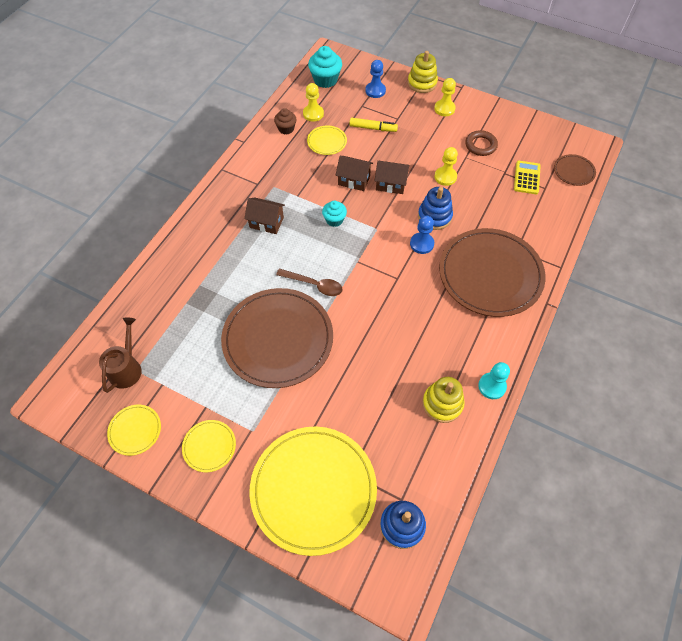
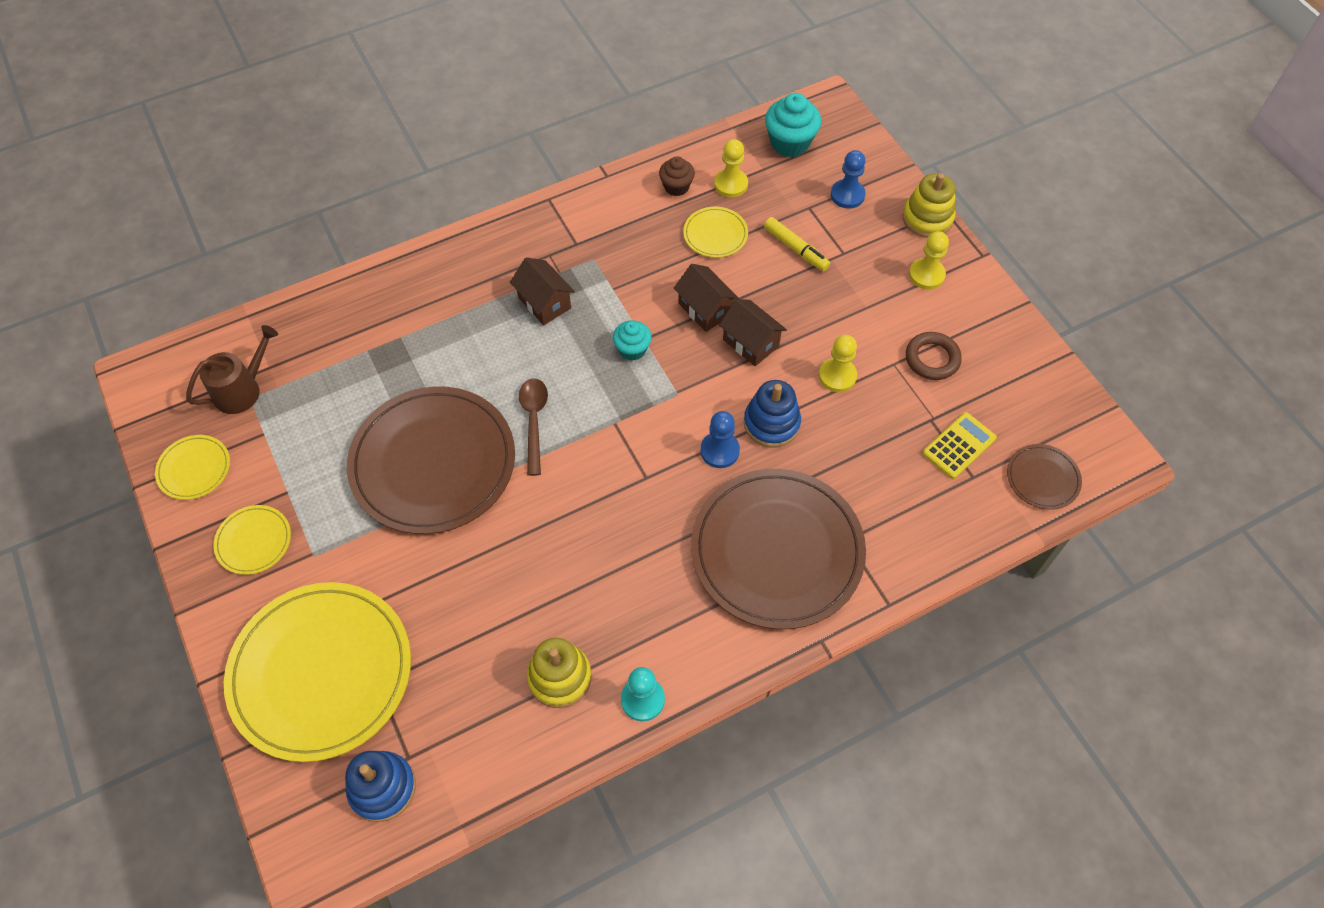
camera: 35 degrees right, 0 degrees up
brown spoon [276,269,343,296] -> brown spoon turned 150 degrees counterclockwise [519,378,548,476]

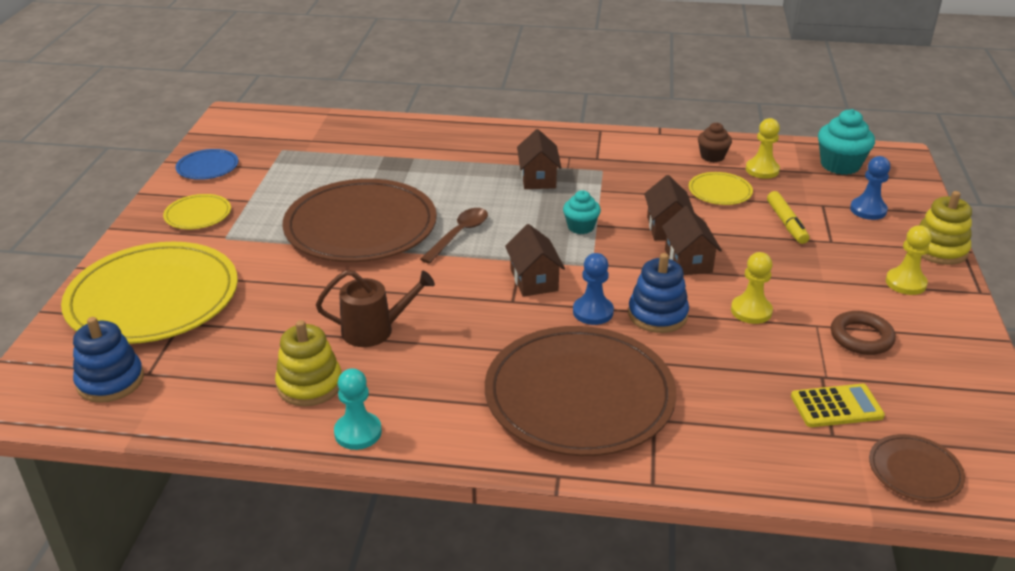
camera: 35 degrees right, 25 degrees down
yellow plate [155,435,230,500] -> blue plate [176,149,238,180]
brown watering can [186,325,278,414] -> brown watering can moved to [316,270,435,347]
none -> brown house [505,224,565,297]

